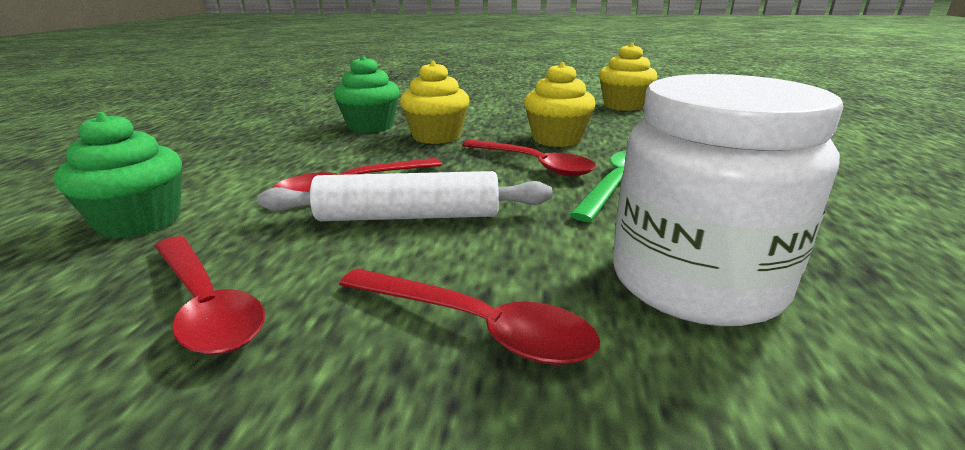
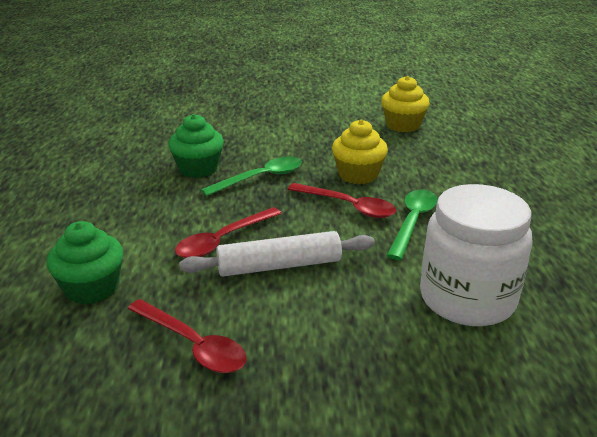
camera: 10 degrees left, 5 degrees up
red spoon [339,268,600,365] -> none
yellow cupcake [400,61,469,144] -> green spoon [201,157,302,196]

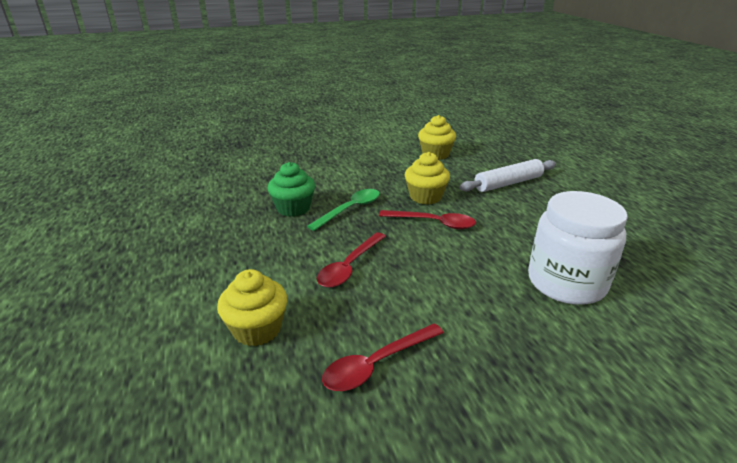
camera: 15 degrees left, 0 degrees up
green cupcake [47,221,123,304] -> yellow cupcake [217,269,287,346]
red spoon [128,299,247,373] -> red spoon turned 120 degrees clockwise [322,323,444,391]
white rolling pin [179,231,375,276] -> white rolling pin moved to [459,159,556,192]
green spoon [386,189,438,260] -> none

